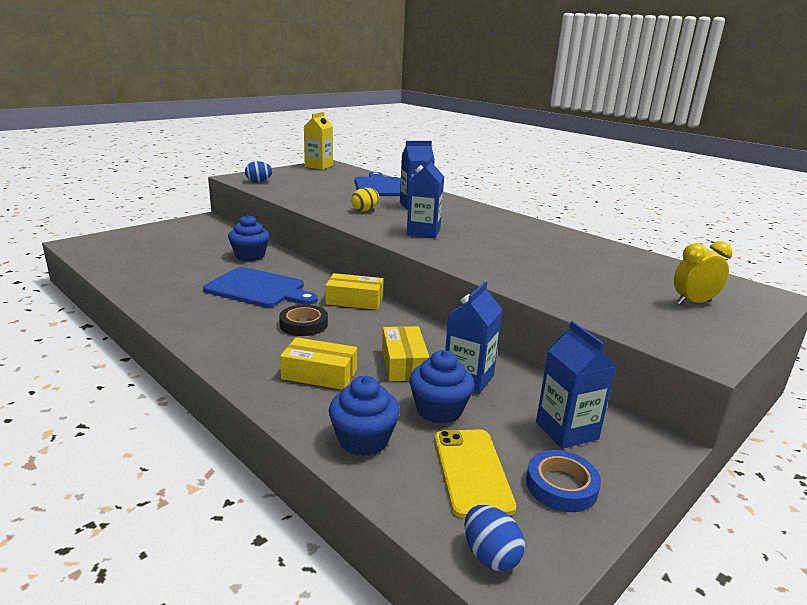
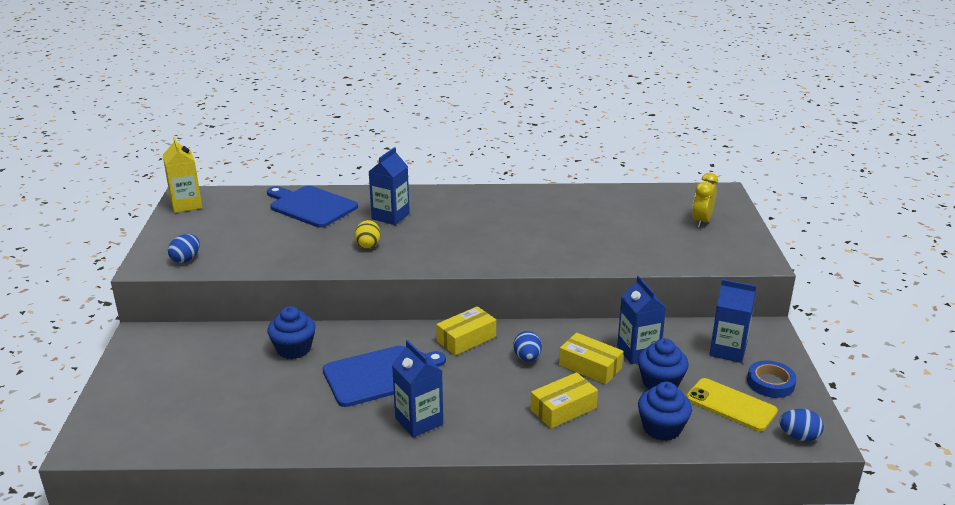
camera: 45 degrees left, 5 degrees up
black tape [279,305,328,336] -> none
blue carton [407,156,444,238] -> blue carton moved to [392,340,443,437]
none -> blue egg [513,331,542,362]

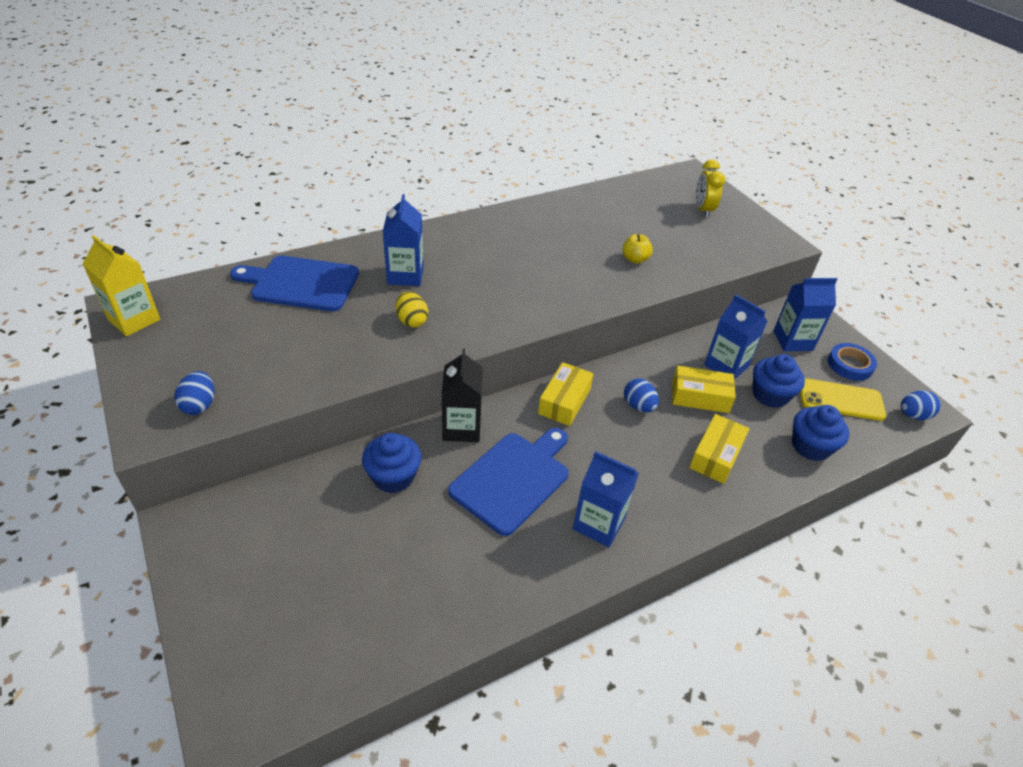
camera: 30 degrees left, 15 degrees up
none -> black carton [442,349,483,442]
none -> yellow apple [623,234,653,264]

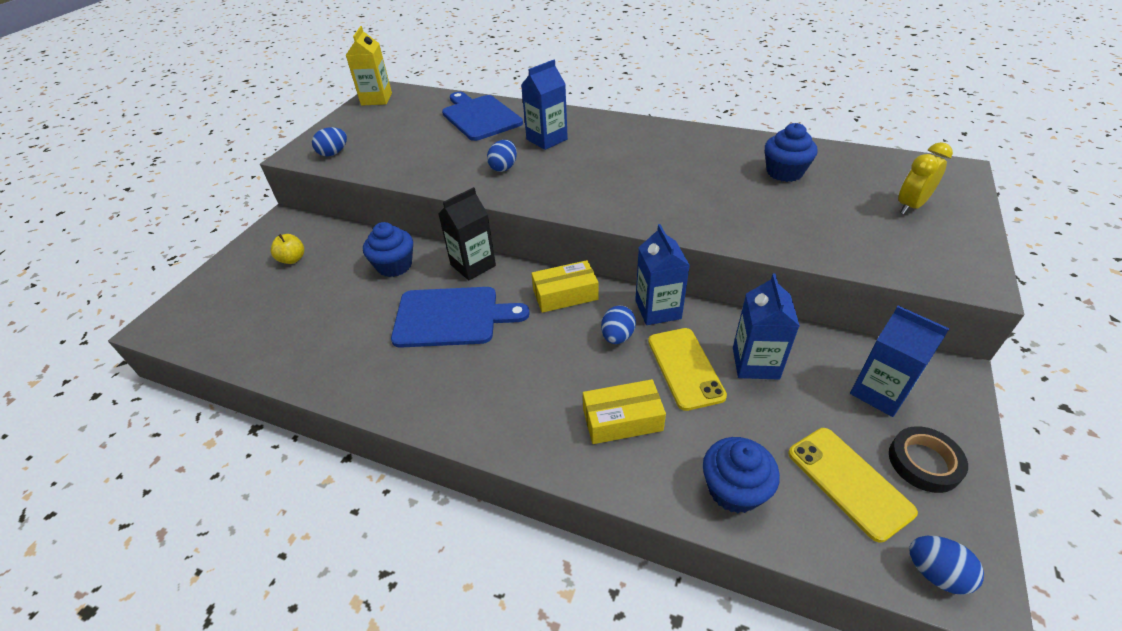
camera: 55 degrees right, 0 degrees up
yellow egg [396,292,428,328] -> blue egg [487,140,517,172]
blue carton [573,451,639,548] -> blue carton moved to [635,224,690,325]
yellow apple [623,234,653,264] -> yellow apple moved to [271,234,304,264]
yellow box [672,366,736,413] -> yellow phone [648,328,727,411]
blue cupcake [753,354,805,408] -> blue cupcake moved to [765,123,818,182]
blue tape [828,343,877,381] -> black tape [889,426,968,493]

